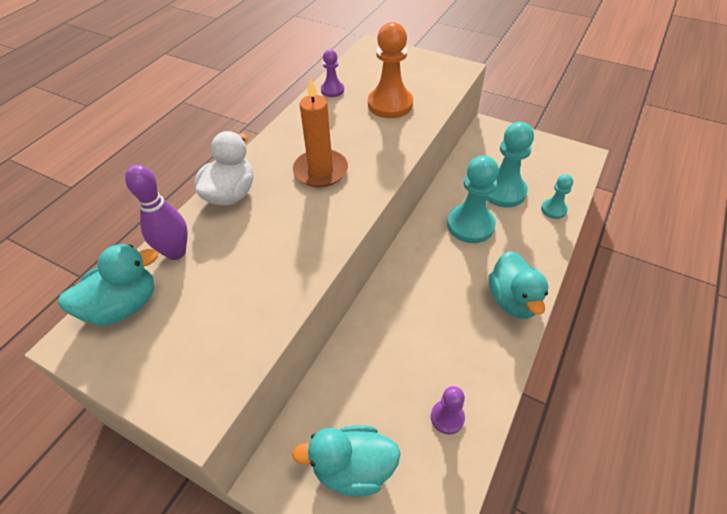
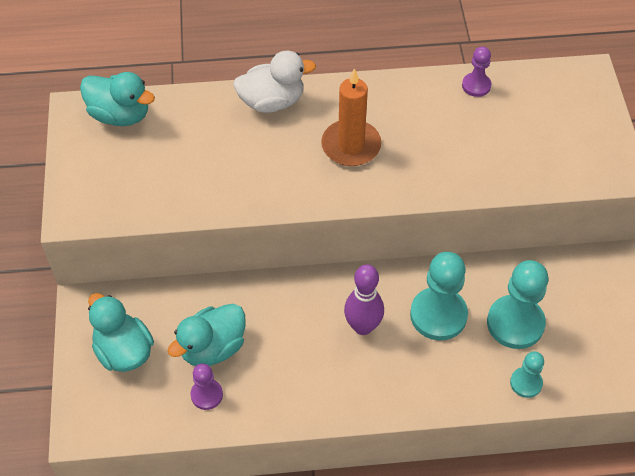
camera: 55 degrees right, 5 degrees up
purple bowling pin [125,165,188,260] -> purple bowling pin moved to [344,264,384,335]
orange pawn [368,22,413,118] -> none
turquoise duck [488,251,548,319] -> turquoise duck moved to [168,304,245,366]

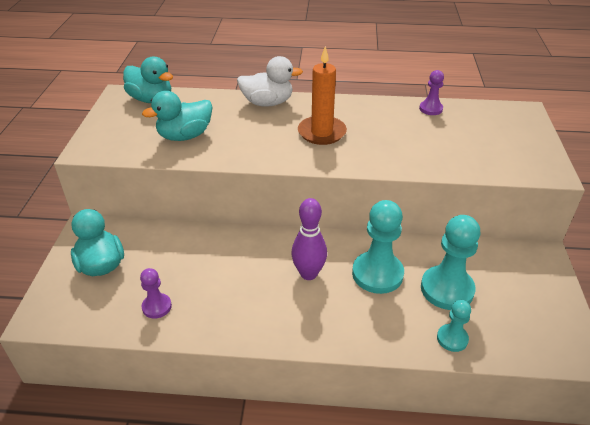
camera: 10 degrees right, 15 degrees down
turquoise duck [168,304,245,366] -> turquoise duck moved to [142,91,212,141]

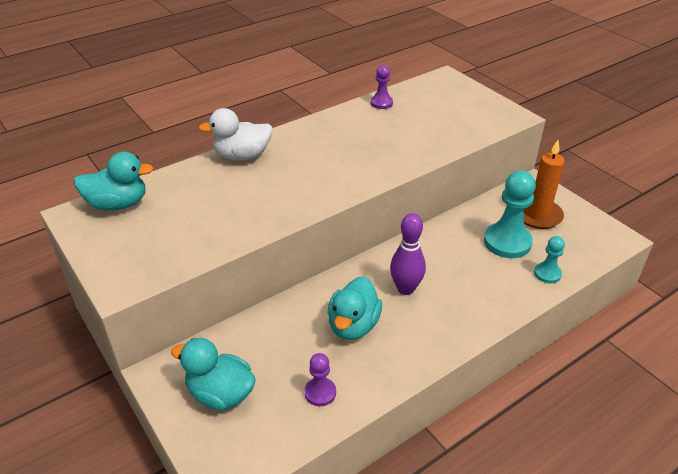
camera: 40 degrees left, 0 degrees up
turquoise duck [142,91,212,141] -> turquoise duck moved to [327,276,382,340]
white duck [237,56,303,107] -> white duck turned 150 degrees counterclockwise [198,108,273,161]
orange candle [298,46,347,145] -> orange candle moved to [524,140,565,229]
turquoise pawn [352,200,404,294] -> none

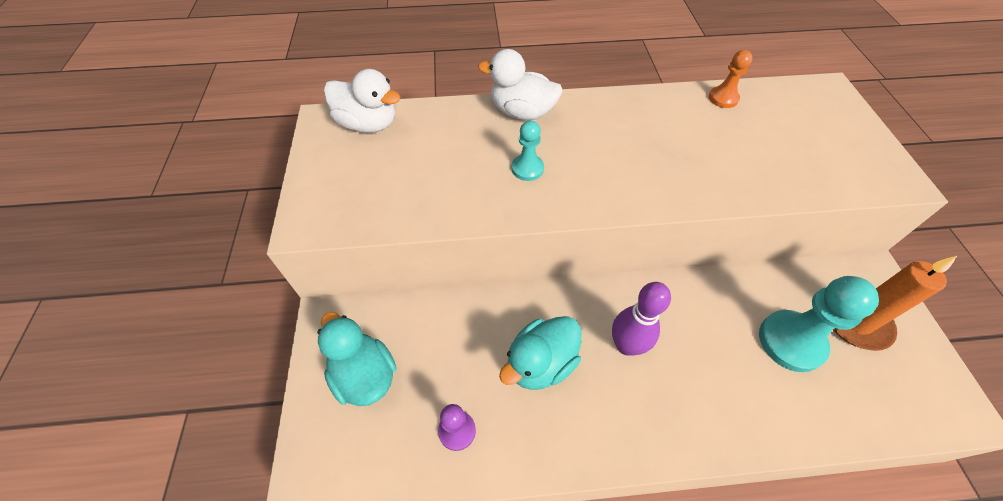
camera: 30 degrees right, 15 degrees up
turquoise duck [74,152,154,211] -> white duck [324,69,400,133]
purple pawn [371,65,393,109] -> orange pawn [709,50,753,108]
turquoise pawn [534,236,565,284] -> turquoise pawn moved to [512,120,544,181]

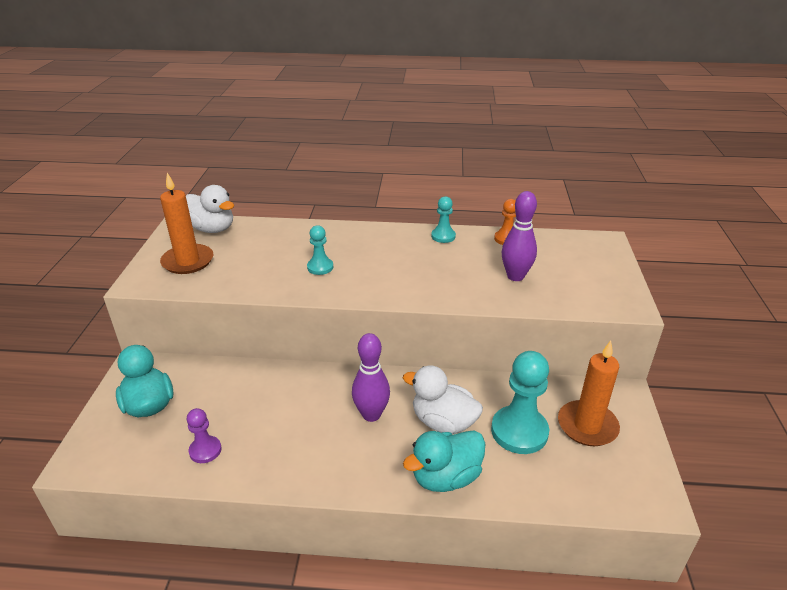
camera: 10 degrees right, 20 degrees down
white duck [478,49,563,120] -> white duck moved to [403,365,483,434]
turquoise duck [499,316,581,390] -> turquoise duck moved to [403,430,486,492]
none -> orange candle [160,173,213,274]
none -> turquoise pawn [431,196,456,243]
none -> purple bowling pin [502,191,537,281]

